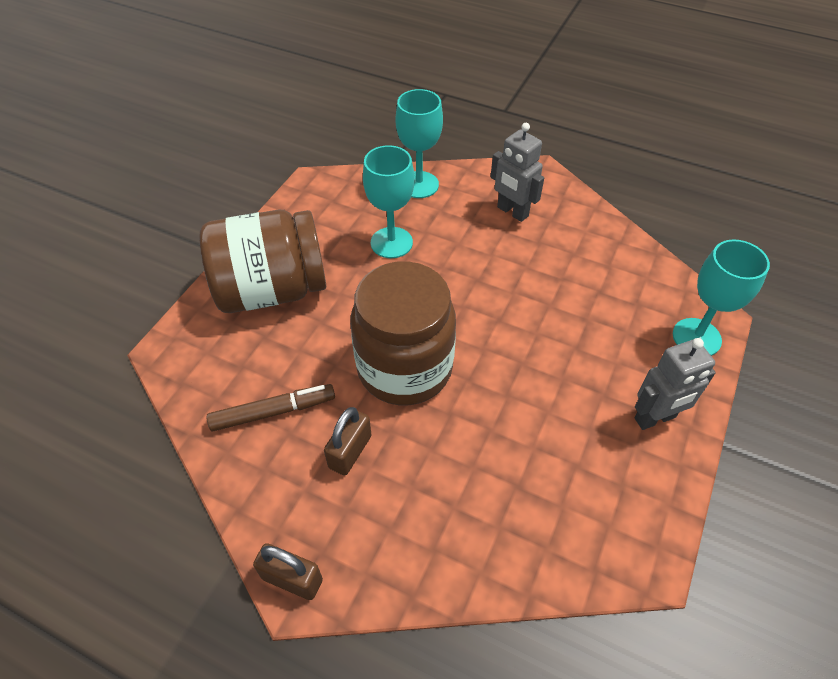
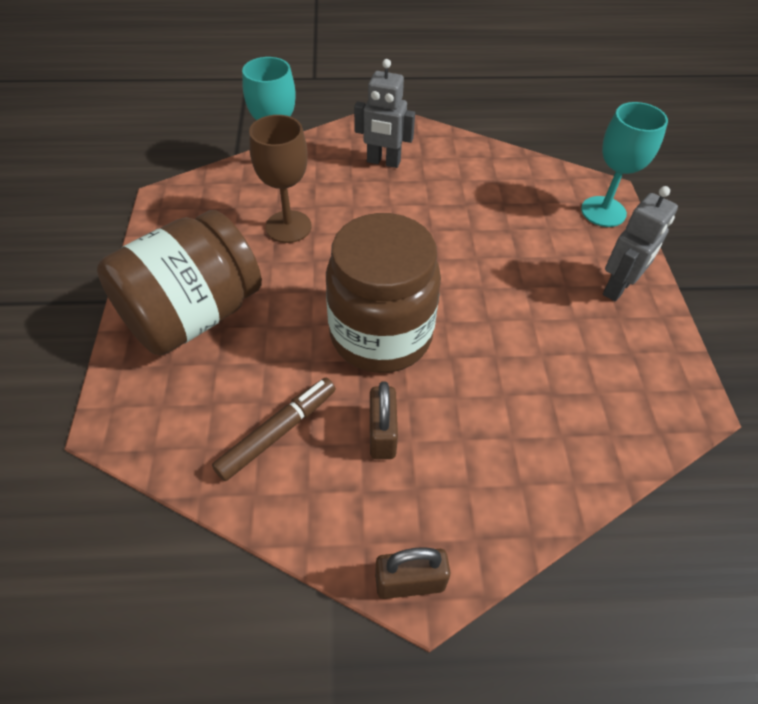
camera: 30 degrees left, 0 degrees up
turquoise goblet [363,145,414,258] -> brown goblet [249,115,311,243]

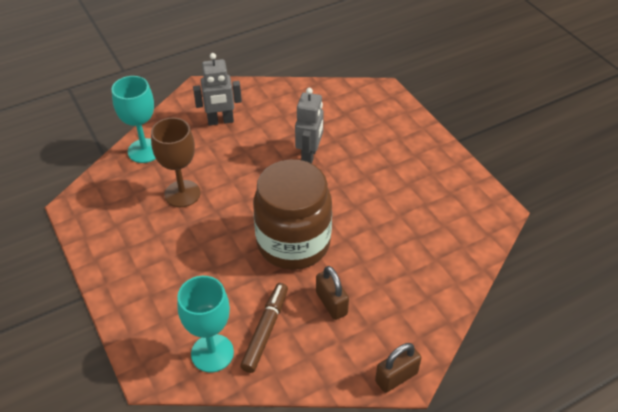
camera: 25 degrees left, 5 degrees down
brown jar [97,210,262,355] -> none
turquoise goblet [581,102,668,227] -> turquoise goblet moved to [177,276,234,372]
grey robot [603,186,678,301] -> grey robot moved to [295,88,324,164]

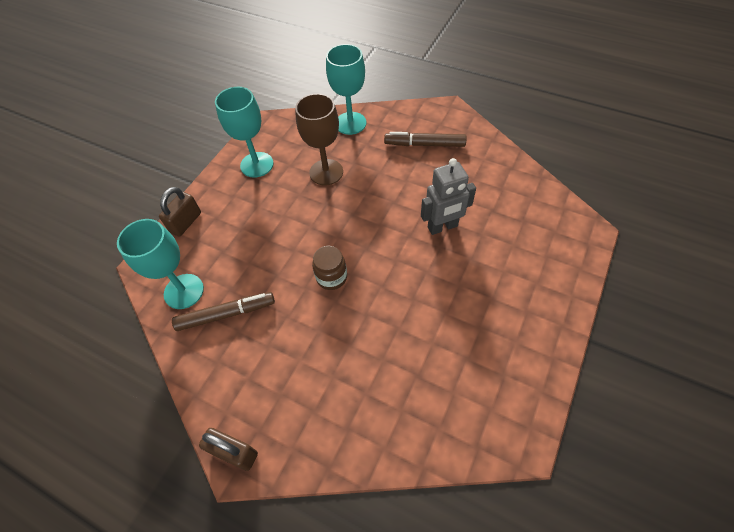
camera: 60 degrees right, 10 degrees up
grey robot [193,53,242,126] -> brown marker [384,132,467,147]
brown jar [253,159,332,270] -> brown jar [312,246,347,290], size x0.41
brown padlock [316,266,349,320] -> brown padlock moved to [159,187,201,237]
none -> turquoise goblet [215,87,274,178]

